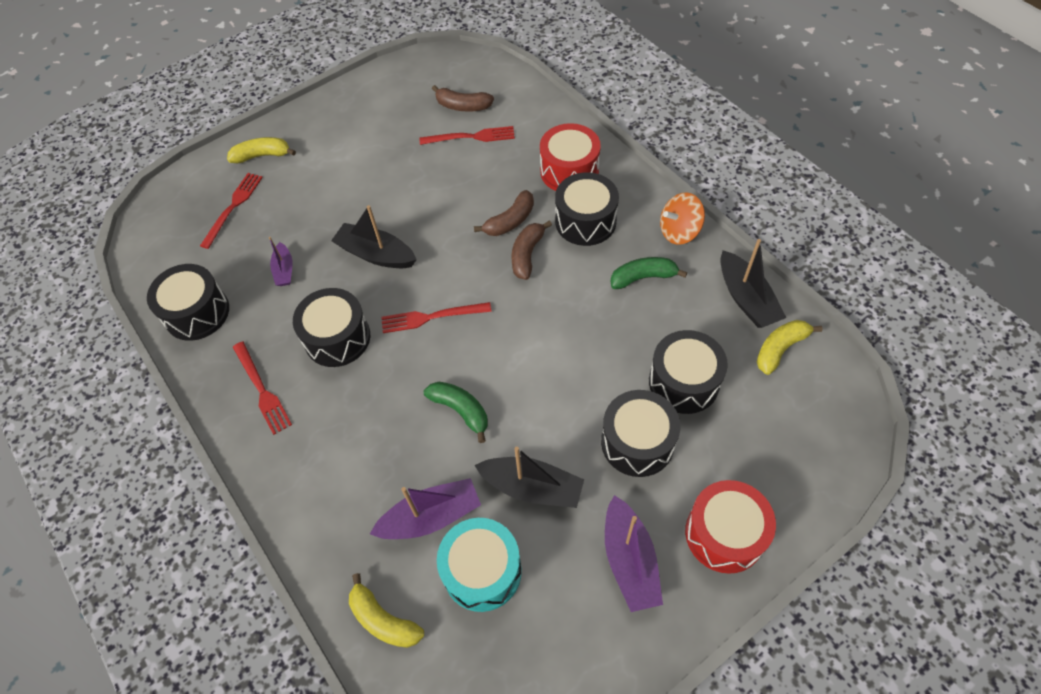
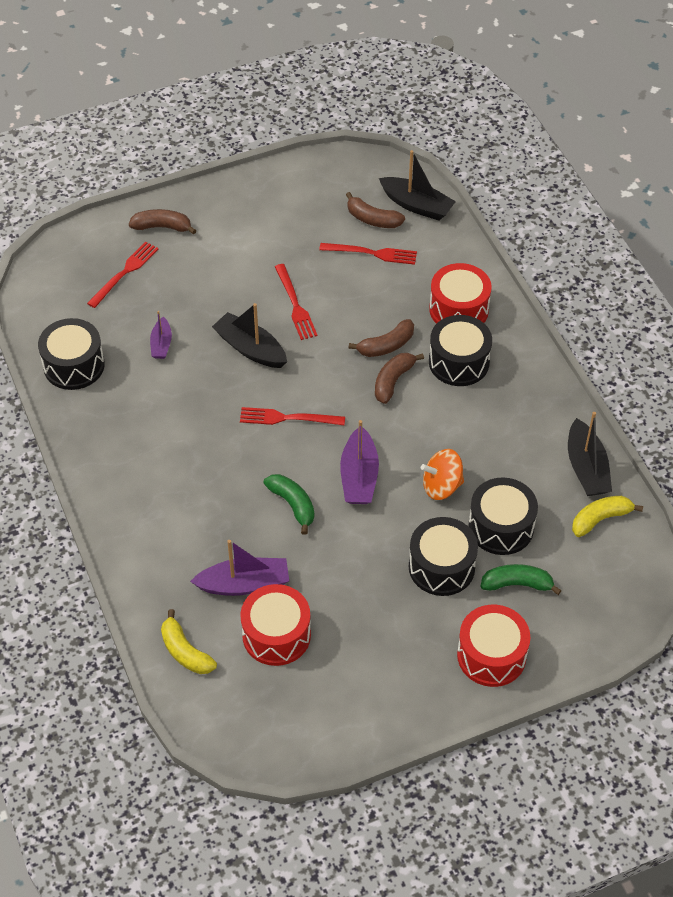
camera: 10 degrees right, 5 degrees down
yellow banana [227,137,296,163] -> brown banana [129,209,196,235]
red fork [233,342,292,435] -> red fork moved to [275,264,318,340]
black drum [293,288,370,367] -> none
turquoise drum [437,518,522,612] -> red drum [240,584,311,666]
black boat [474,447,584,508] -> black boat moved to [379,150,456,220]
purple boat [605,495,663,612] -> purple boat moved to [340,420,379,504]
green banana [610,257,687,289] -> green banana moved to [480,564,562,595]
orange spinning top [660,193,705,245] -> orange spinning top moved to [421,449,464,500]

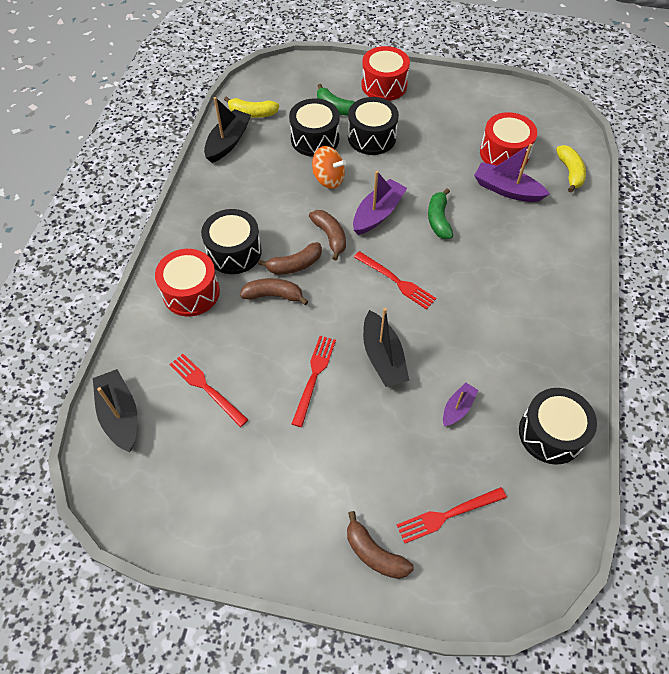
camera: 145 degrees left, 5 degrees up
brown banana [346,192,405,228] -> brown banana moved to [309,210,346,260]

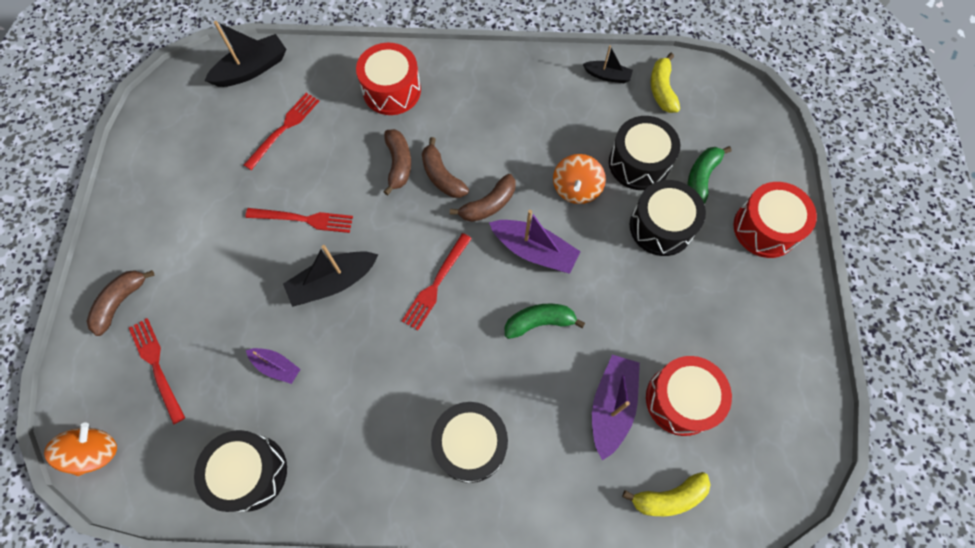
camera: 80 degrees right, 10 degrees up
black drum [201,209,262,274] -> black drum moved to [431,402,508,483]
black boat [204,97,251,163] -> black boat [583,45,633,83], size x0.59
none -> orange spinning top [44,423,117,476]

